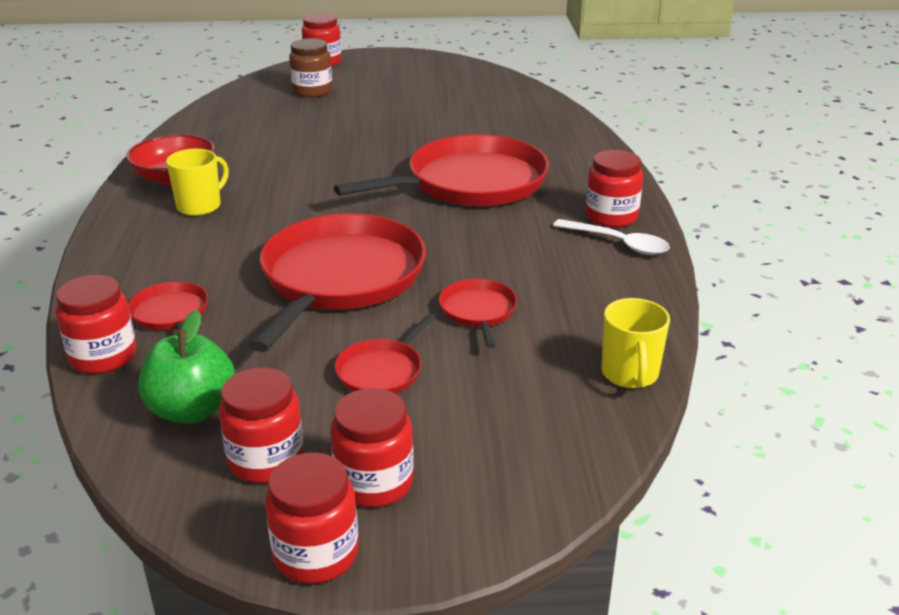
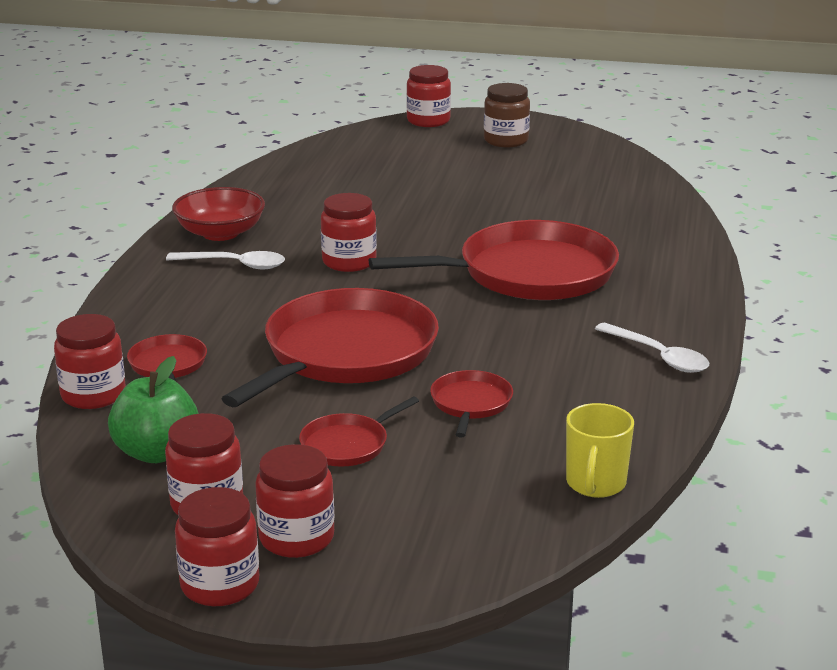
camera: 15 degrees right, 5 degrees down
yellow mug [166,149,229,216] -> white spoon [166,251,285,269]
brown jar [289,38,332,97] -> brown jar moved to [484,83,530,147]
red jar [586,150,643,227] -> red jar moved to [321,193,377,272]

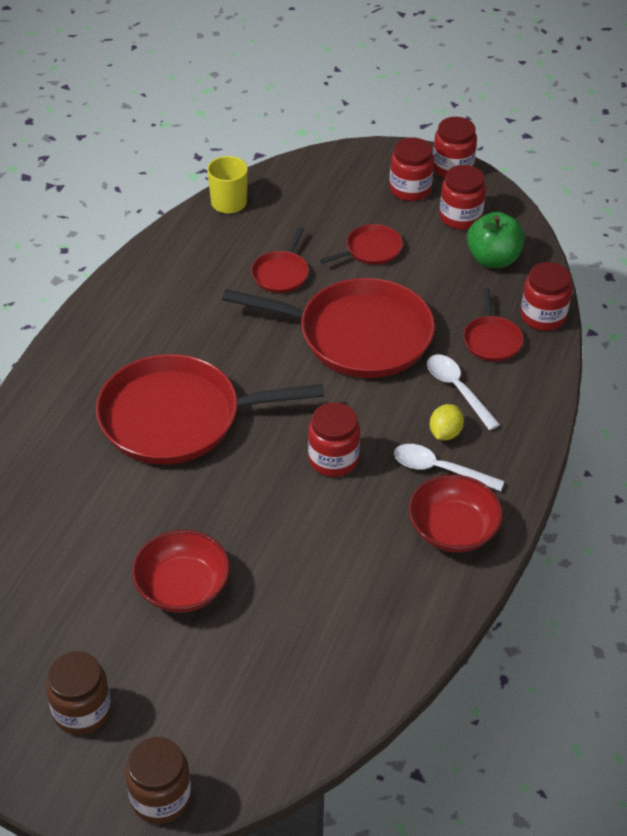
camera: 170 degrees left, 20 degrees up
red pan [222,288,439,407] -> red pan turned 120 degrees counterclockwise [222,278,435,378]
red jar [406,65,451,127] -> brown jar [125,737,191,824]
white spoon [595,323,709,373] -> white spoon moved to [427,354,500,430]
none -> red bowl [132,530,230,613]
none -> yellow lemon [430,404,464,440]

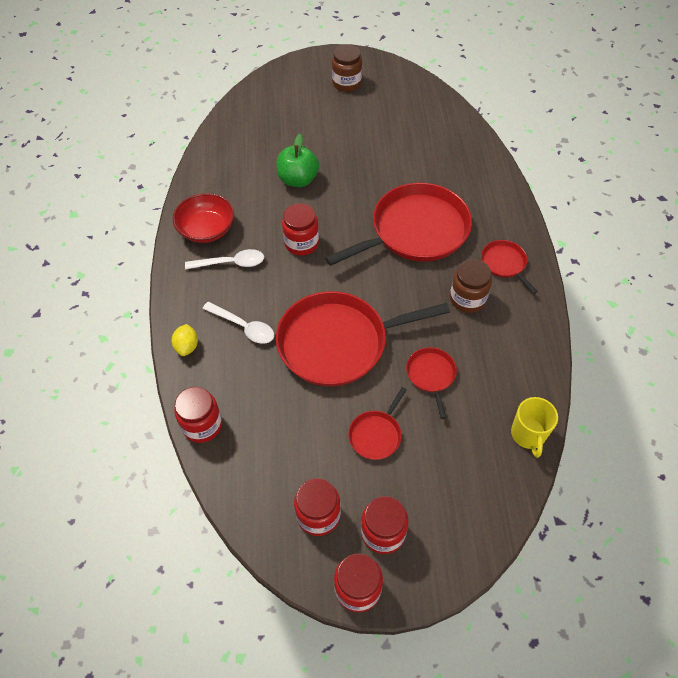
camera: 155 degrees right, 10 degrees up
brown jar [125,737,191,824] -> brown jar moved to [450,259,492,313]
red bowl [132,530,230,613] -> none
yellow lemon [430,404,464,440] -> yellow lemon moved to [171,324,198,356]
red pan [463,288,523,362] -> red pan moved to [481,240,538,294]
green apple [467,212,525,268] -> green apple moved to [276,134,319,187]

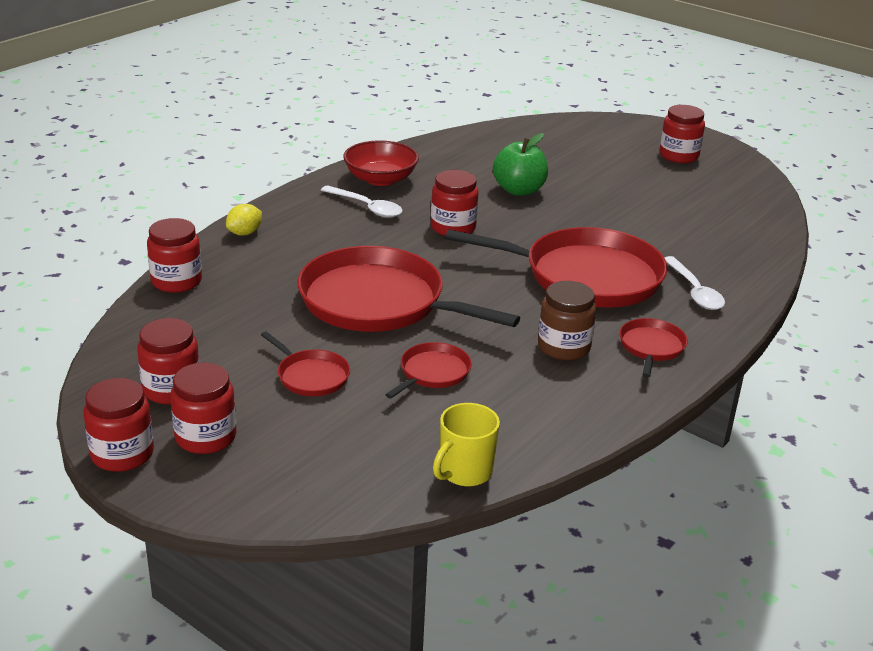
camera: 40 degrees right, 25 degrees down
white spoon [203,302,274,344] -> white spoon moved to [664,256,725,310]
brown jar [332,45,362,92] -> red jar [660,105,705,163]
red pan [348,387,407,460] -> red pan turned 120 degrees counterclockwise [261,331,350,396]

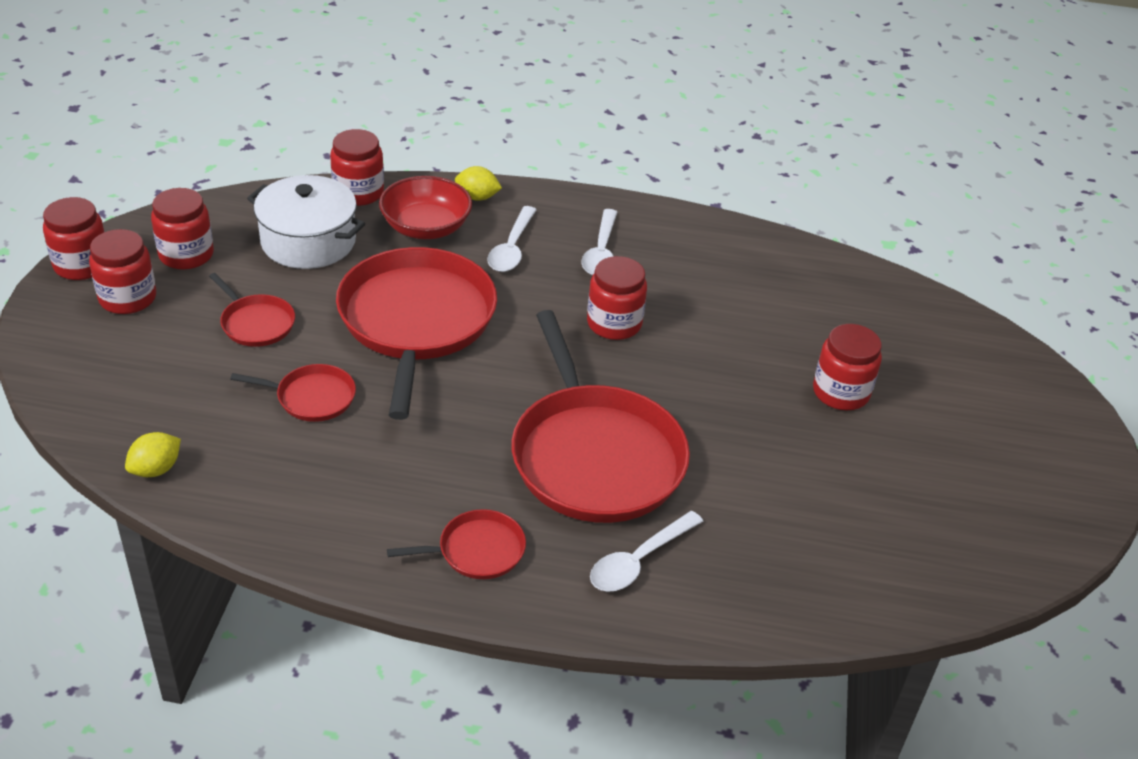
camera: 60 degrees right, 10 degrees up
red pan [261,331,350,396] -> red pan turned 60 degrees counterclockwise [209,273,295,347]
red bowl [343,140,419,186] -> red bowl moved to [379,176,472,239]
yellow mug [433,403,500,486] -> yellow lemon [125,432,181,477]
green apple [493,133,548,196] -> none
brown jar [538,281,596,360] -> none
red jar [660,105,705,163] -> red jar moved to [813,324,882,410]
none -> white pot [247,175,365,269]
none -> white spoon [487,206,537,272]

